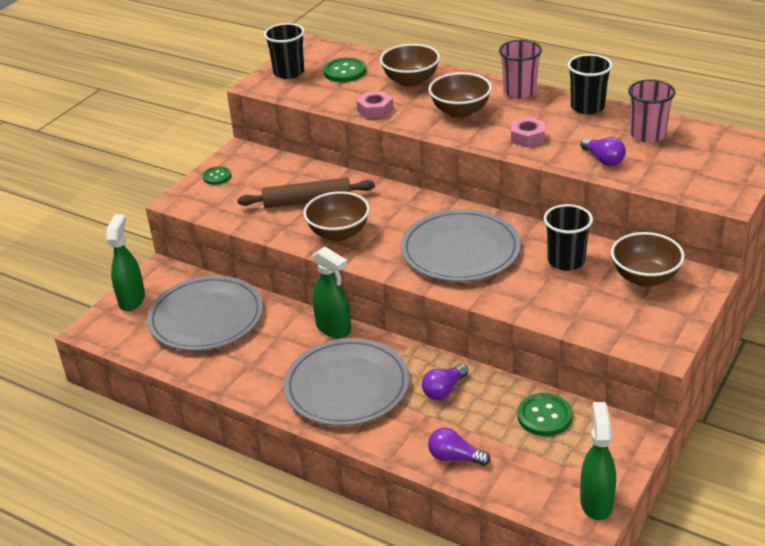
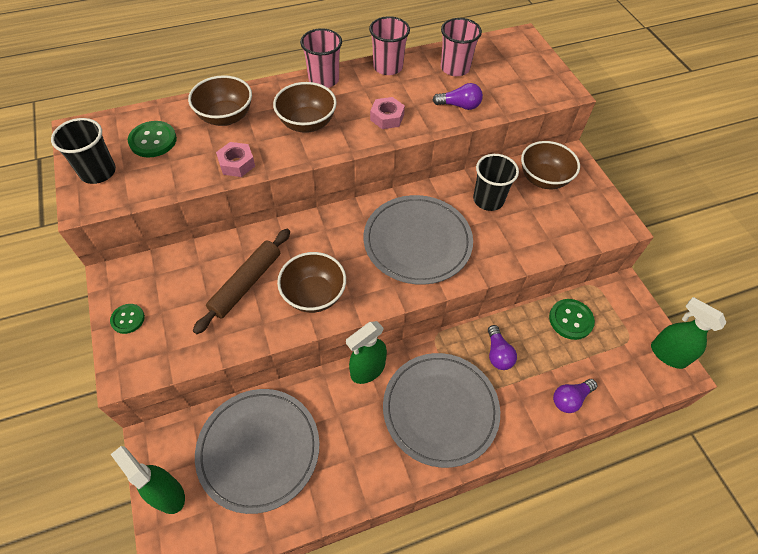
camera: 55 degrees left, 20 degrees up
green spray bottle [313,246,351,338] -> green spray bottle turned 150 degrees clockwise [346,321,387,384]
black cup [568,54,613,115] -> pink cup [369,16,410,75]

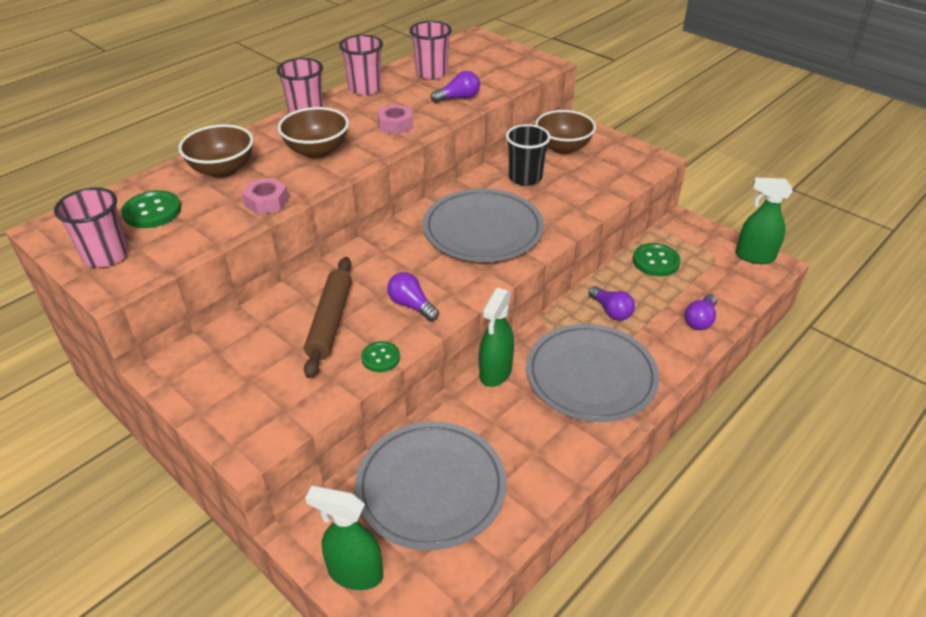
camera: 25 degrees left, 15 degrees down
black cup [51,118,116,184] -> pink cup [54,187,128,267]
green button [110,304,145,334] -> green button moved to [361,341,400,372]
brown bowl [277,252,346,313] -> purple light bulb [387,272,439,321]

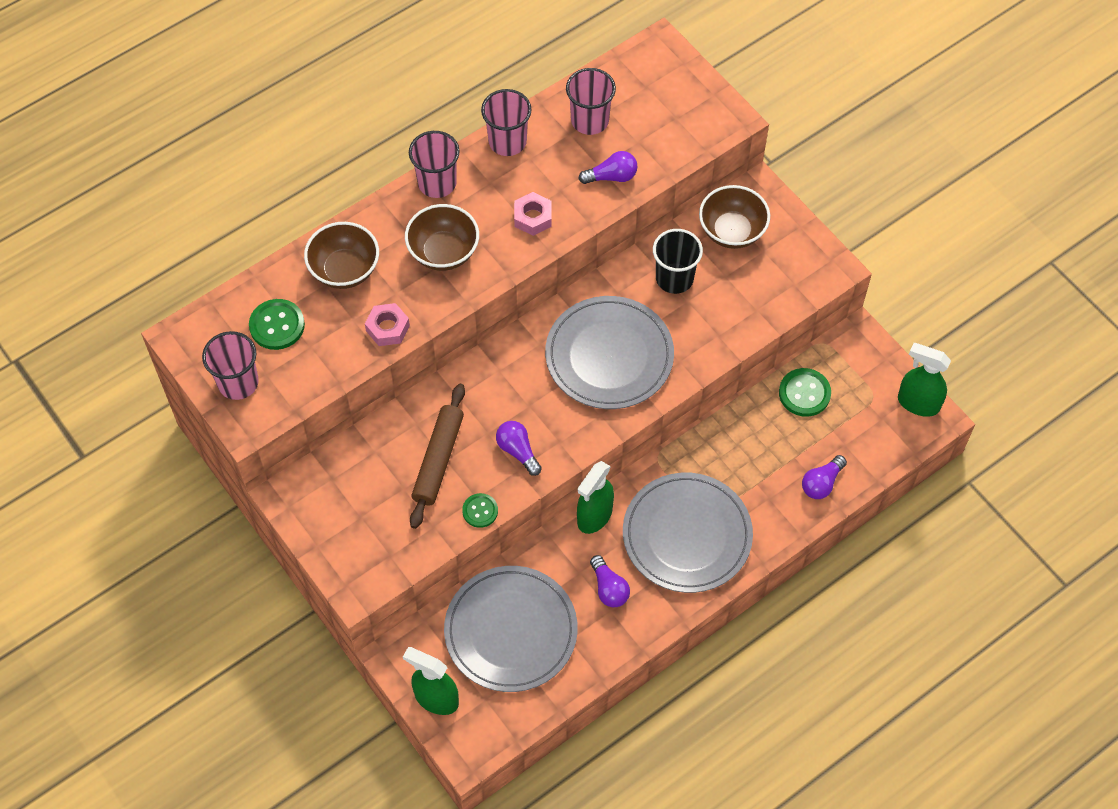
camera: 10 degrees right, 20 degrees up
purple light bulb [588,286,635,321] -> purple light bulb moved to [590,555,630,607]

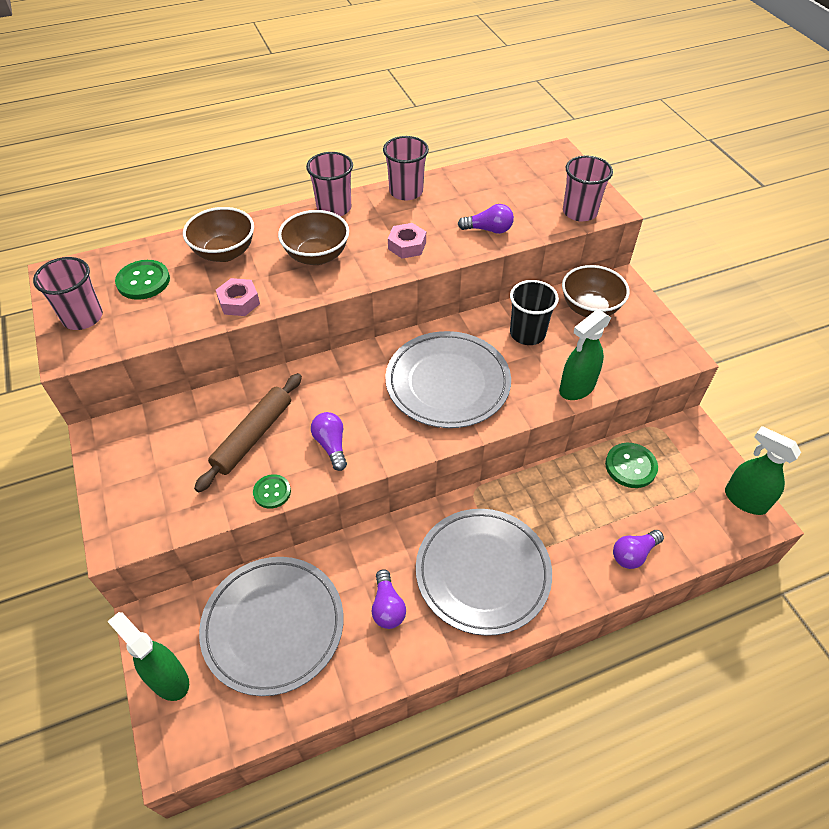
camera: 15 degrees right, 10 degrees down
pink cup [566,68,616,135] -> pink cup moved to [563,155,613,221]
green spray bottle [577,461,614,534] -> green spray bottle moved to [559,309,611,400]

